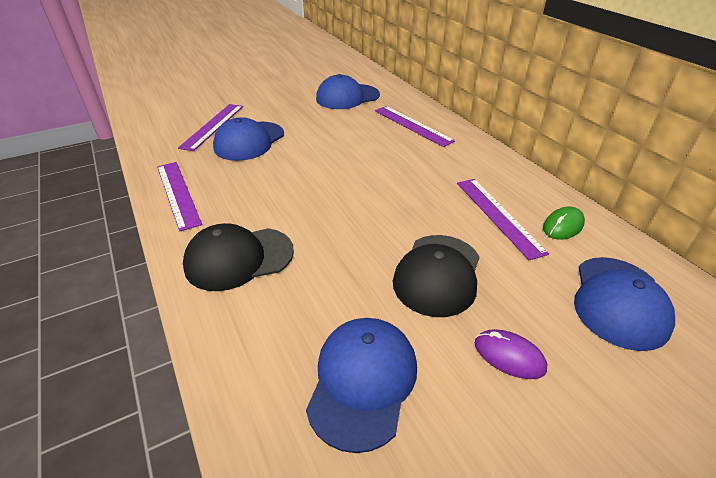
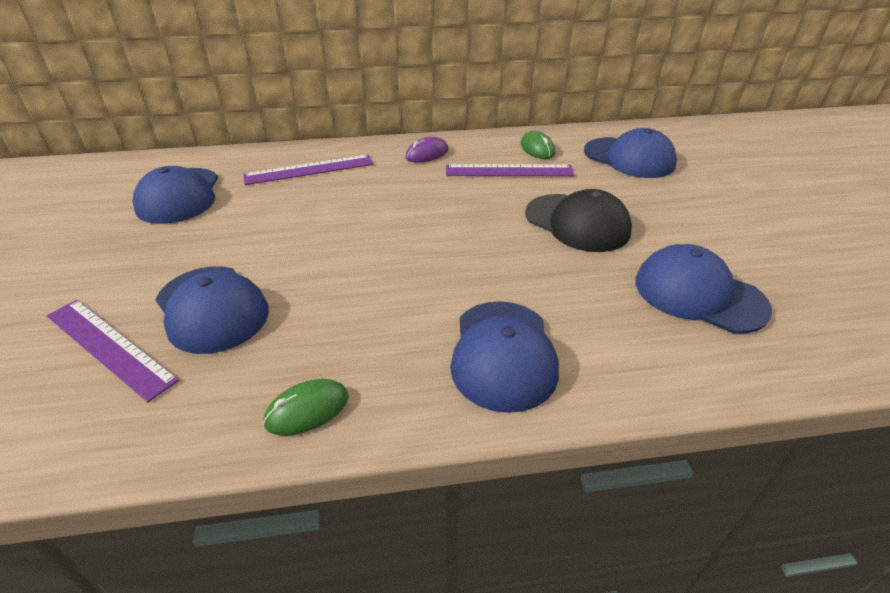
camera: 70 degrees left, 0 degrees up
purple ruler [157,162,202,231] -> green mouse [263,379,349,436]
black cap [183,223,294,291] -> blue cap [450,301,559,413]
purple mouse [475,329,547,379] -> purple mouse moved to [406,137,448,163]

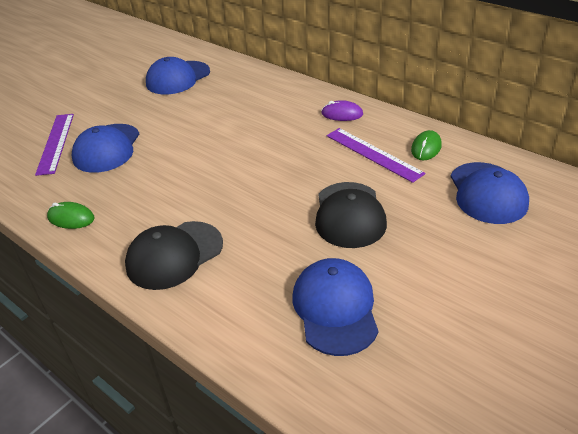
camera: 50 degrees right, 0 degrees up
purple ruler [243,155,373,185] -> none
blue cap [450,301,559,413] -> black cap [125,221,223,290]

